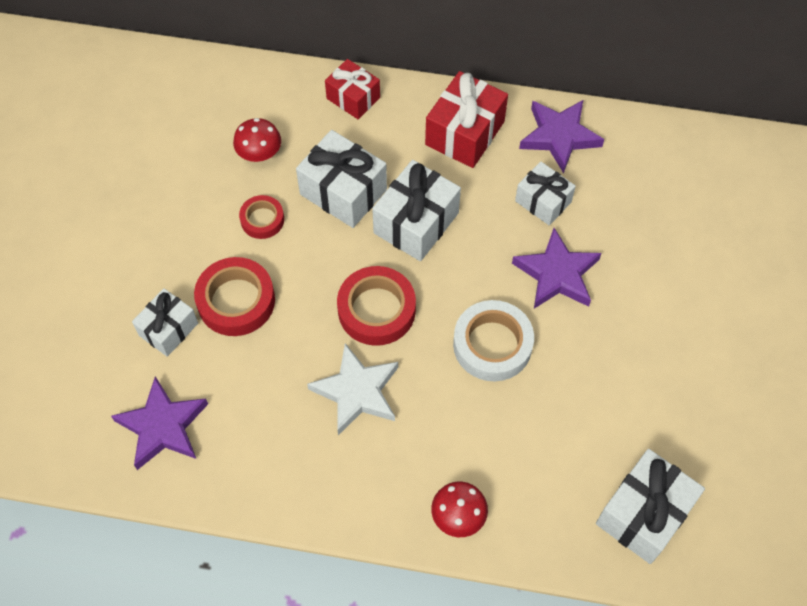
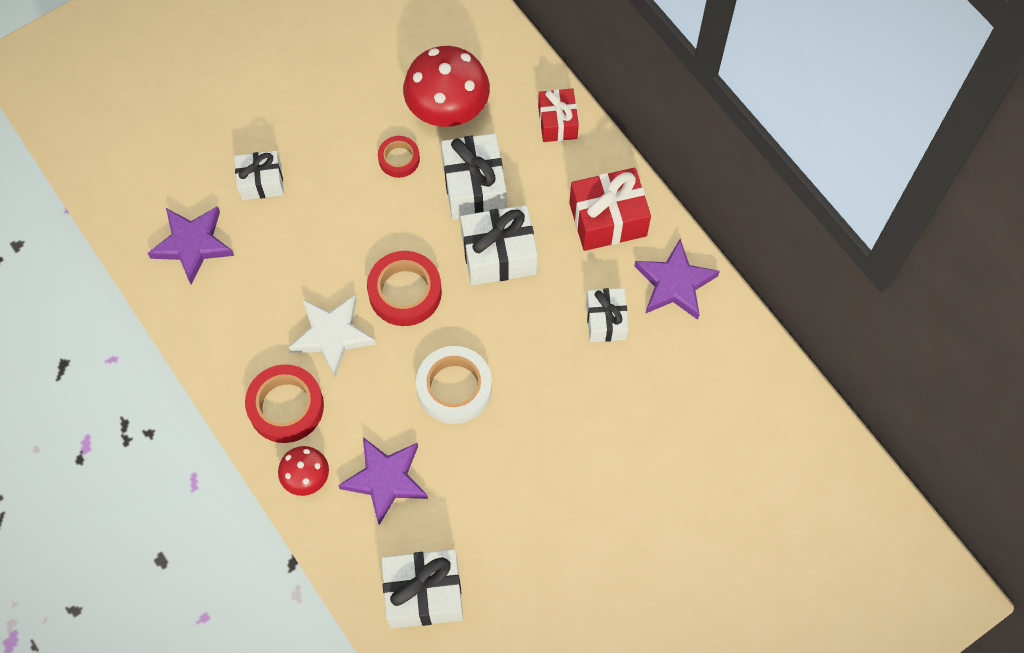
camera: 45 degrees right, 5 degrees up
red tape [194,257,275,336] -> red tape moved to [245,364,324,443]
red mushroom [233,118,281,162] -> red mushroom [403,46,490,127], size x1.87
purple star [512,228,601,309] -> purple star moved to [338,437,428,525]

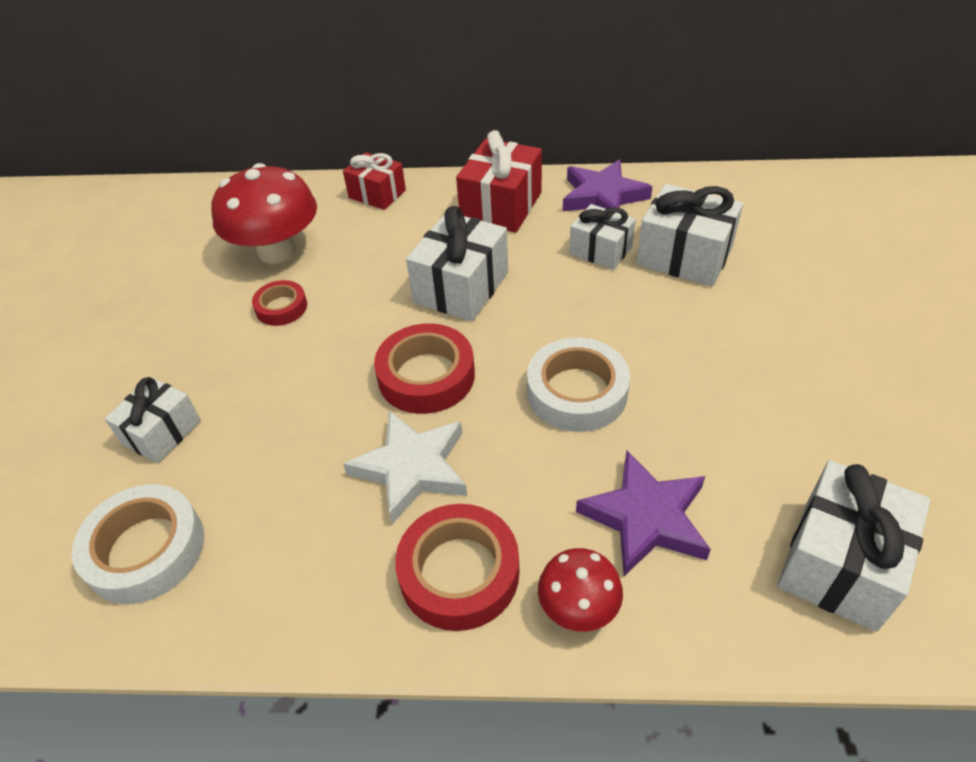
camera: 50 degrees left, 20 degrees down
purple star [148,206,234,285] -> white tape [72,484,204,604]
white gift [441,133,506,220] -> white gift moved to [636,184,743,287]

